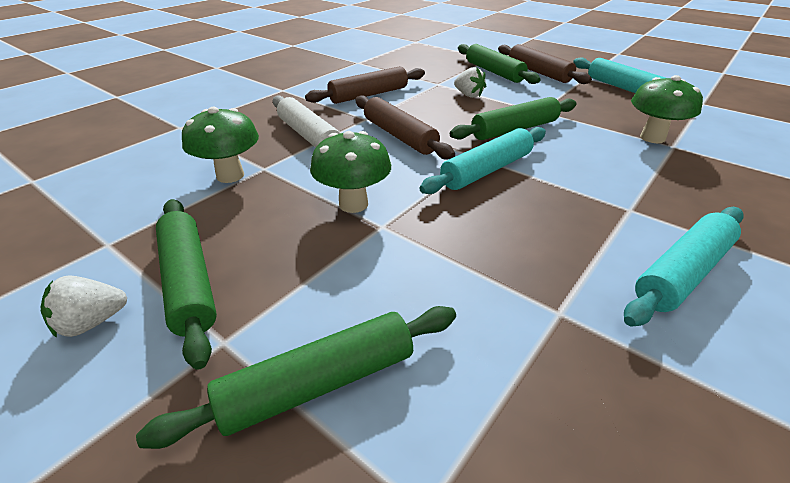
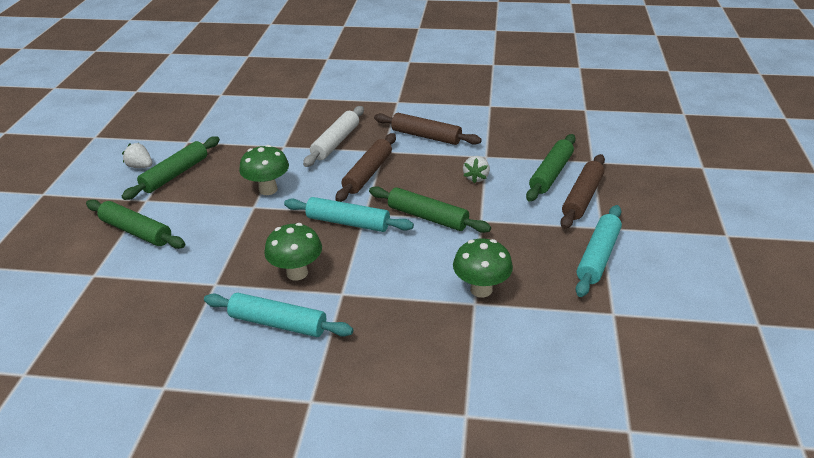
camera: 60 degrees right, 0 degrees up
green mushroom [182,107,259,183] -> green mushroom moved to [264,223,322,281]

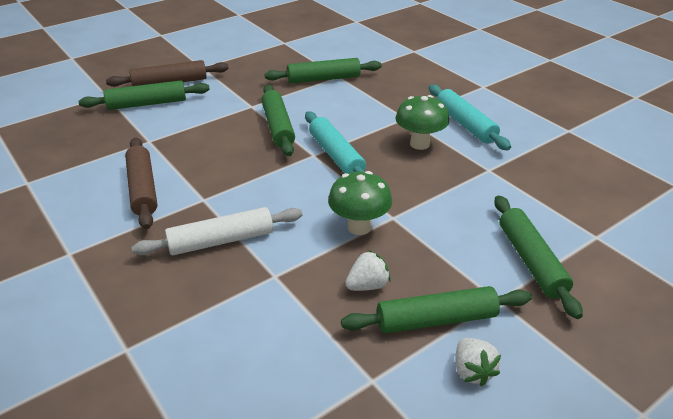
camera: 135 degrees left, 0 degrees up
brown rolling pin [336,133,396,202] -> none
green mushroom [453,238,513,298] -> green rolling pin [264,58,382,83]
white strawberry [463,156,490,184] -> white strawberry moved to [345,250,391,291]
turquoise rolling pin [576,205,622,297] -> none

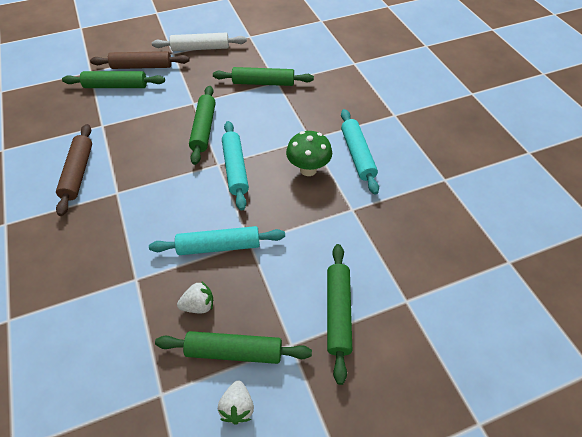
camera: 15 degrees right, 15 degrees up
white rolling pin [132,207,303,255] -> white rolling pin moved to [152,33,247,51]
green mushroom [328,171,392,235] -> turquoise rolling pin [149,226,285,255]

